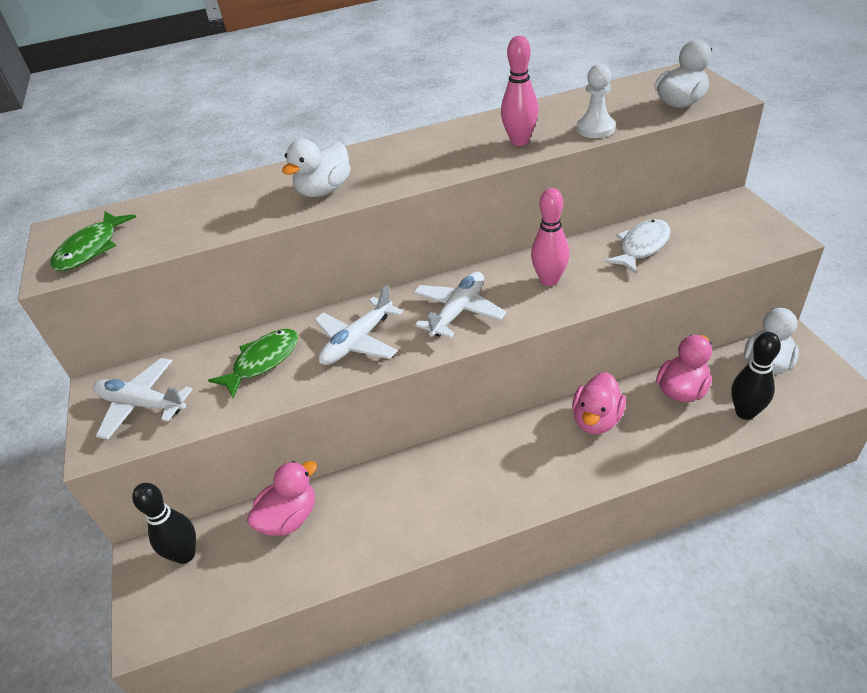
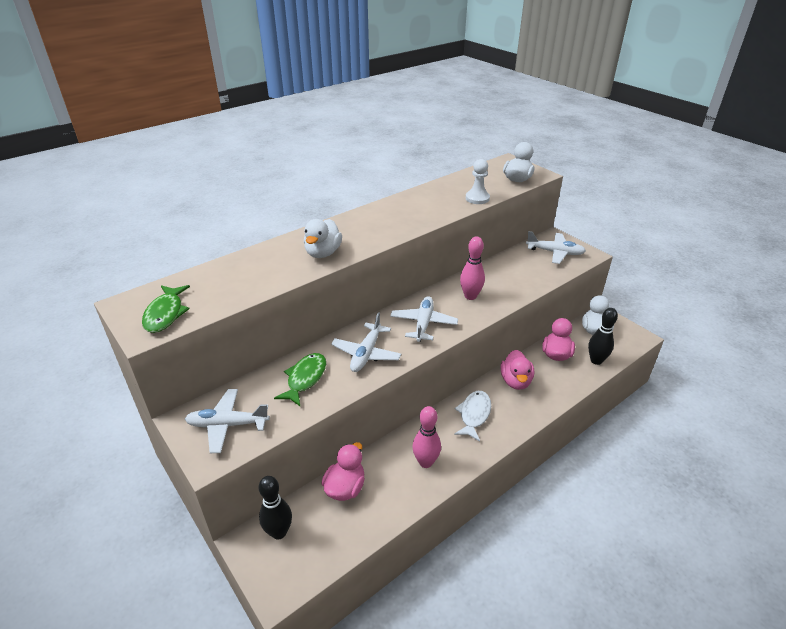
camera: 25 degrees left, 5 degrees down
pink bowling pin [501,36,539,146] -> pink bowling pin moved to [412,406,441,468]
white fish [604,219,671,274] -> white fish moved to [454,391,491,442]
none -> white plane [526,231,586,264]

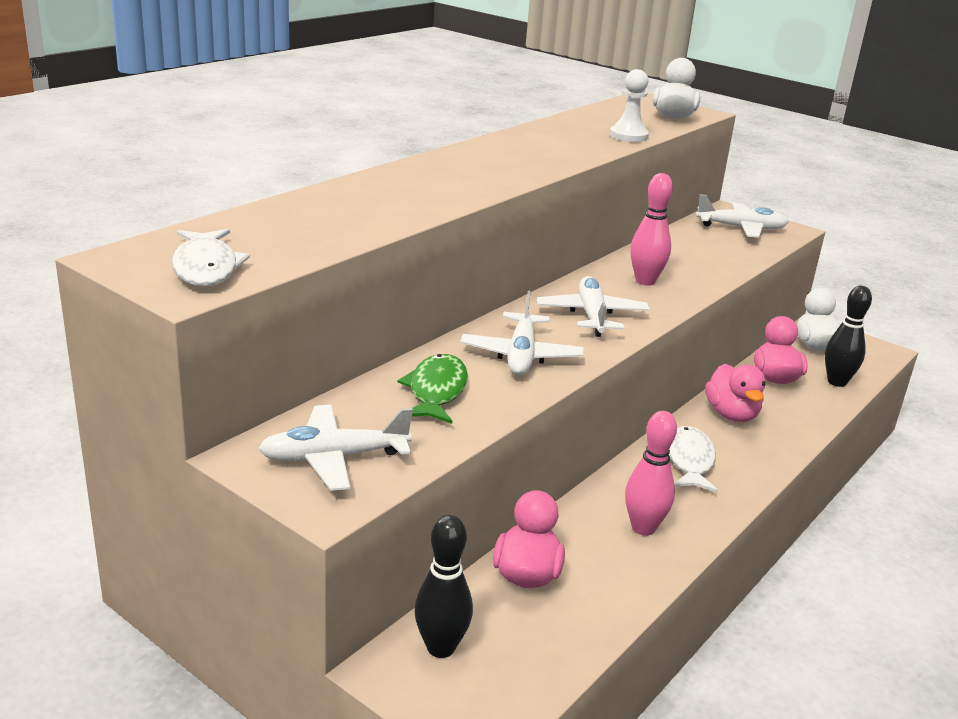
camera: 15 degrees left, 10 degrees down
green fish [142,285,190,333] -> white fish [172,229,250,287]
white duck [304,219,342,258] -> none

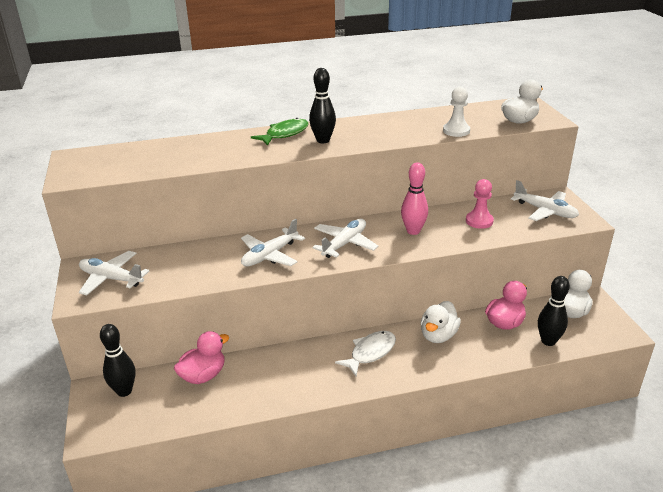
camera: 40 degrees right, 5 degrees up
white fish [172,229,250,287] -> none
green fish [398,354,468,424] -> green fish moved to [251,118,309,146]
pink bowling pin [625,411,677,536] -> none
pink duck [705,364,765,422] -> white duck [421,301,461,343]
none -> black bowling pin [309,68,336,143]
none -> pink pawn [466,179,494,229]

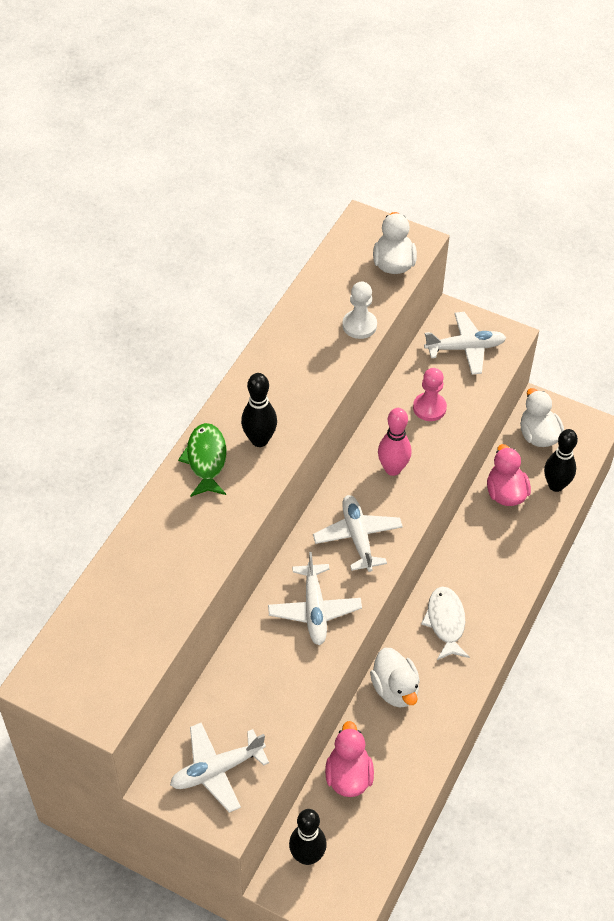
camera: 50 degrees left, 20 degrees up
white duck [421,301,461,343] -> white duck moved to [370,648,420,708]

